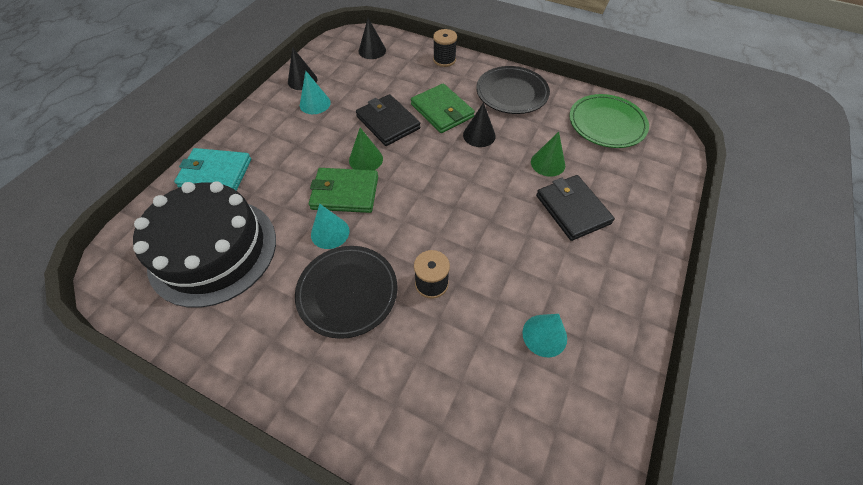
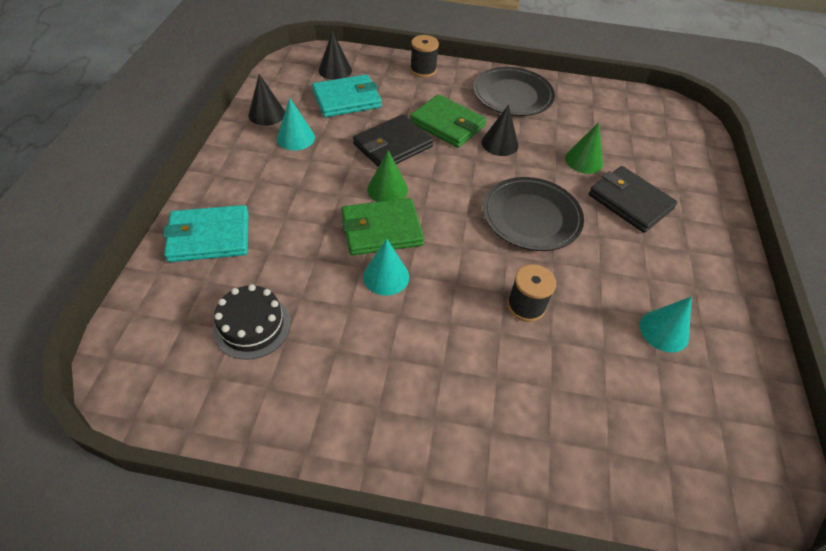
camera: 20 degrees left, 5 degrees down
black cake [133,181,276,308] -> black cake [213,284,291,360], size x0.48
black plate [295,246,397,339] -> black plate moved to [483,177,584,251]
black wallet [356,94,420,146] -> black wallet turned 75 degrees counterclockwise [353,114,433,167]
green plate [569,94,649,148] -> none
none -> turquoise wallet [312,74,382,117]

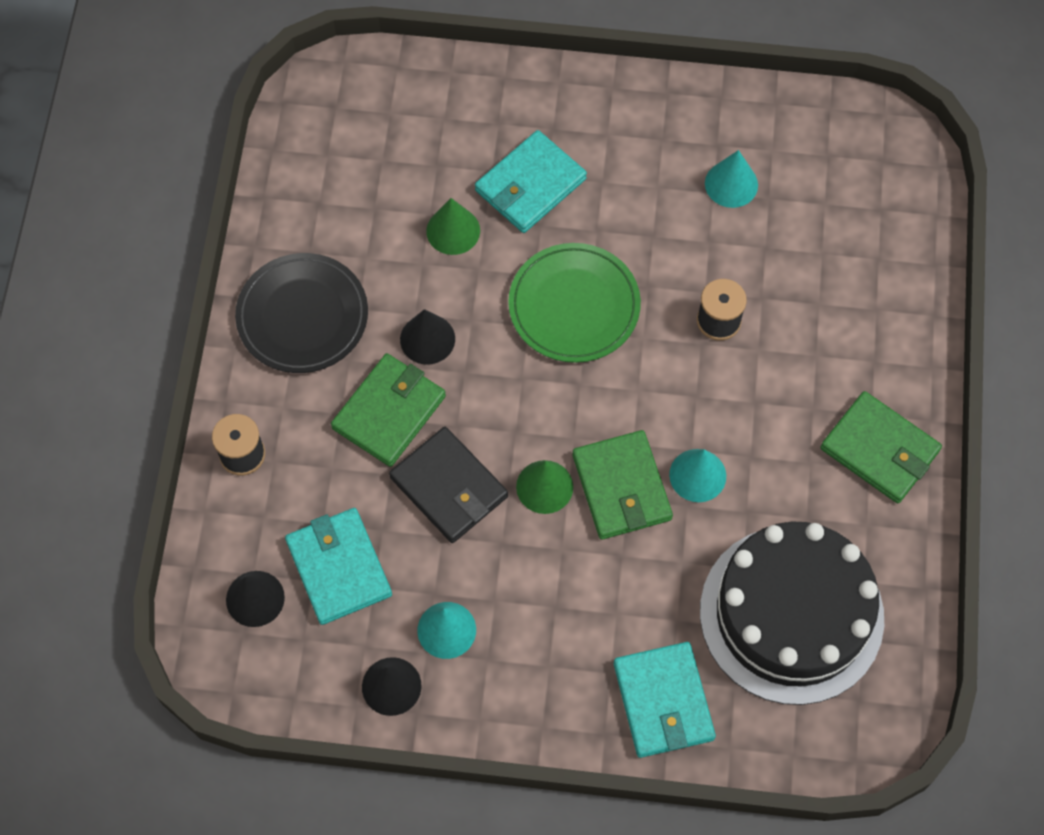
camera: 90 degrees left, 15 degrees up
black cake [213,284,291,360] -> black cake [700,522,884,705], size x2.10
black plate [483,177,584,251] -> green plate [508,243,641,363]
black wallet [589,166,678,233] -> turquoise wallet [475,130,587,233]
none -> green wallet [820,391,942,503]

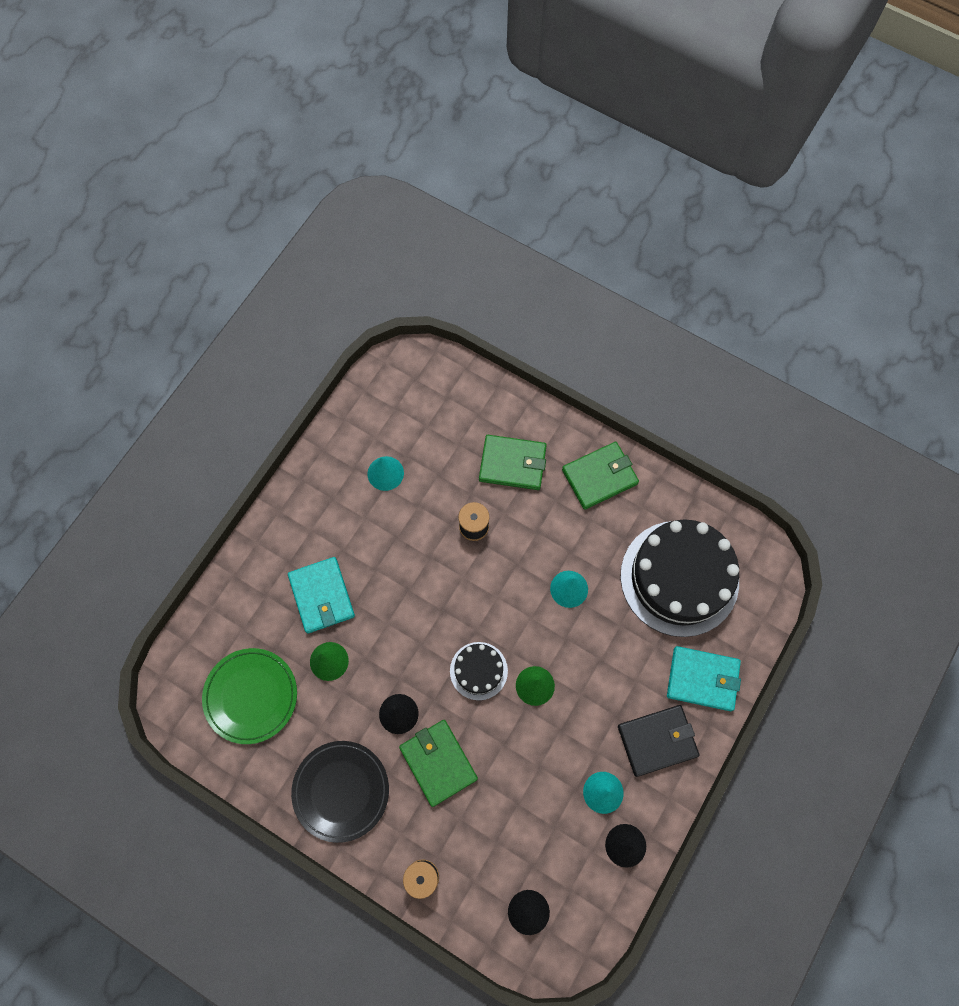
camera: 65 degrees left, 5 degrees up
turquoise wallet [285,508,392,625] -> none
black wallet [389,427,508,543] -> black wallet moved to [618,705,699,777]
green plate [508,243,641,363] -> green plate moved to [202,648,297,744]
green wallet [572,430,673,540] -> green wallet moved to [479,435,547,490]
none -> black cake [450,642,508,700]

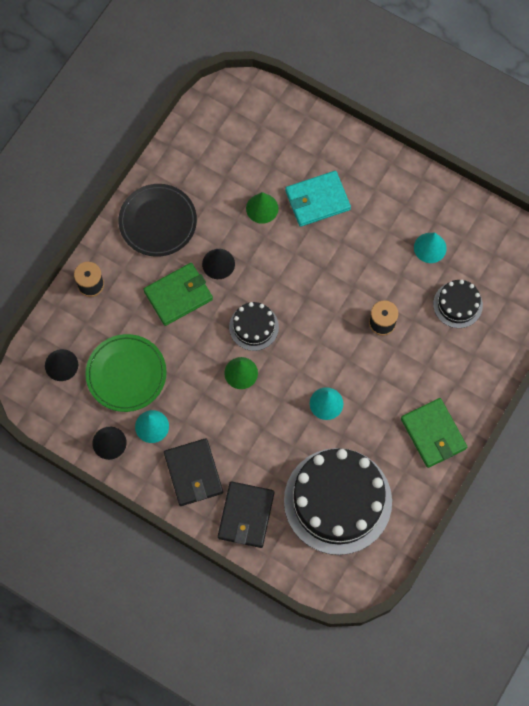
camera: 90 degrees right, 0 degrees up
green plate [202,648,297,744] -> green plate moved to [85,334,167,412]
green wallet [479,435,547,490] -> none
turquoise wallet [667,646,741,711] -> black wallet [218,481,274,548]
none -> black cake [433,280,483,328]

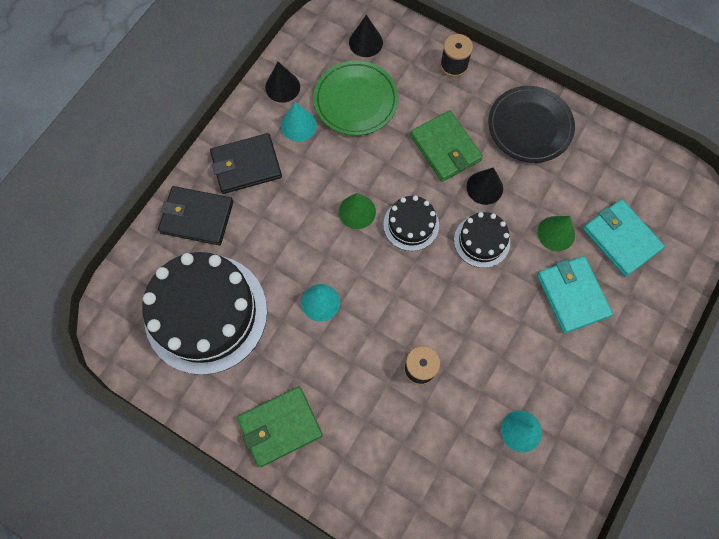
camera: 90 degrees right, 0 degrees up
black cake [433,280,483,328] -> black cake moved to [454,212,510,268]
none -> turquoise wallet [583,199,665,277]

